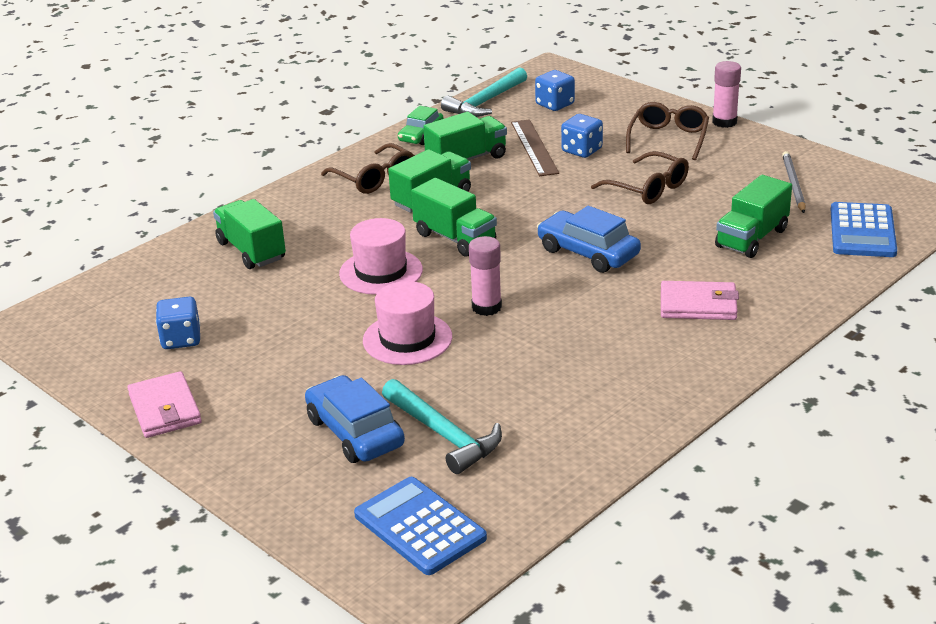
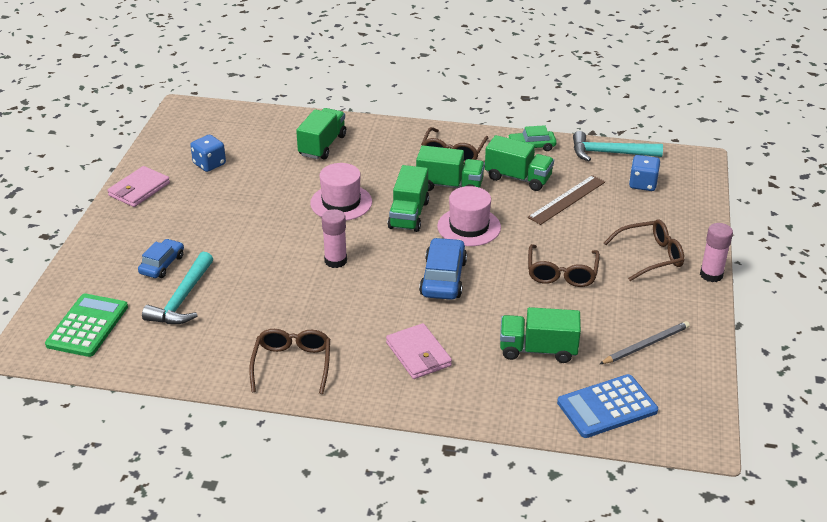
camera: 55 degrees right, 5 degrees up
blue car [305,375,405,463] -> blue car [138,239,184,278], size x0.65
blue calculator [354,477,487,575] -> green calculator [45,294,128,357]
pink hat [363,281,452,365] -> pink hat moved to [437,186,501,246]
blue dice [561,114,603,158] -> none
none -> brown glasses [249,329,330,394]

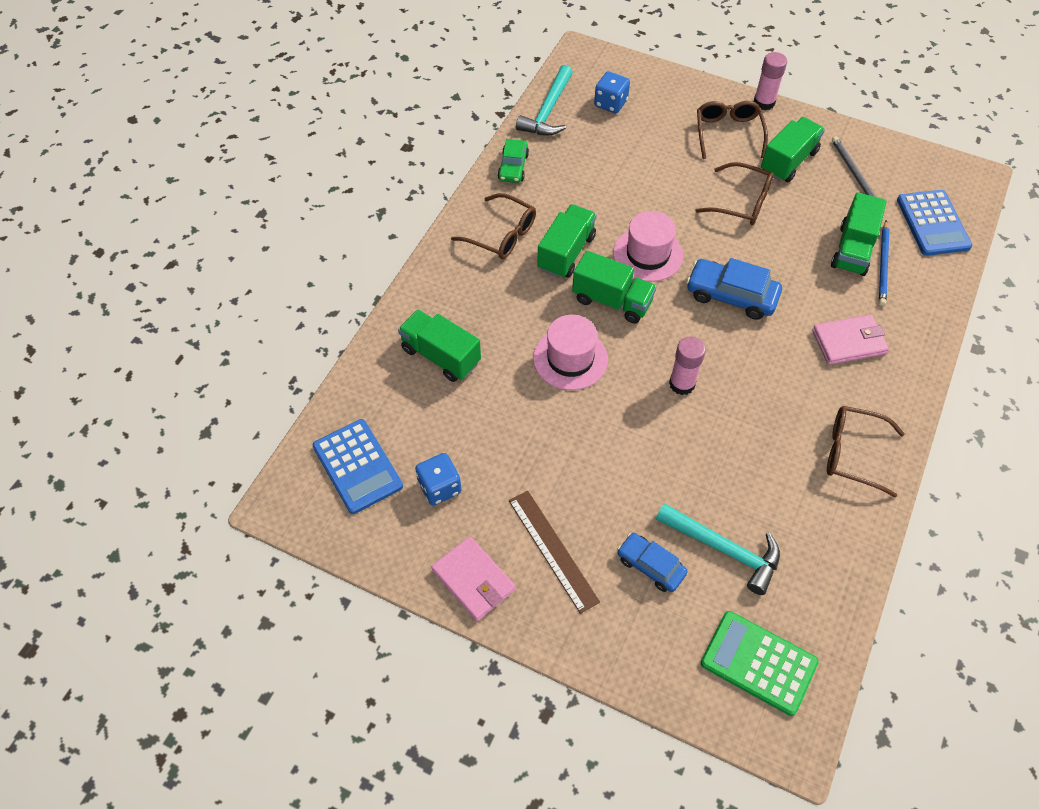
camera: 75 degrees left, 20 degrees up
green truck [485,135,554,191] -> green truck moved to [761,117,825,182]
brown ruler [528,175,605,225] -> brown ruler moved to [509,491,600,614]
none -> blue calculator [313,419,403,514]
none -> blue pencil [879,220,889,306]

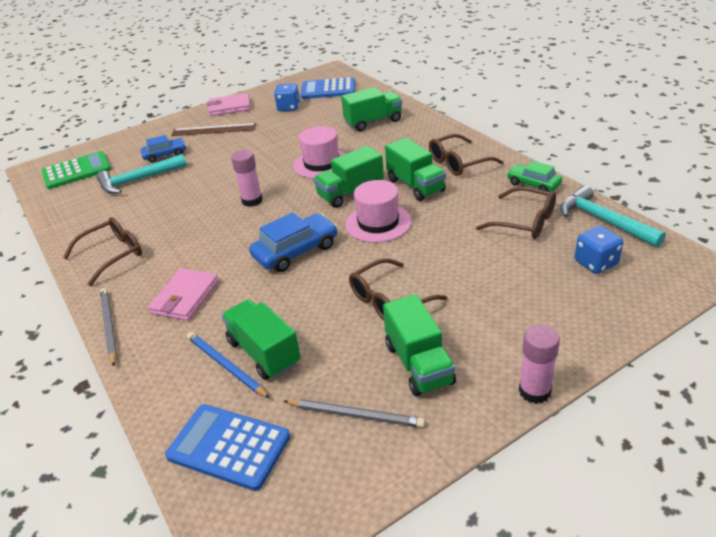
camera: 125 degrees right, 20 degrees down
brown glasses [697,101,768,159] -> brown glasses moved to [476,187,556,239]
none -> grey pencil [100,288,117,366]

